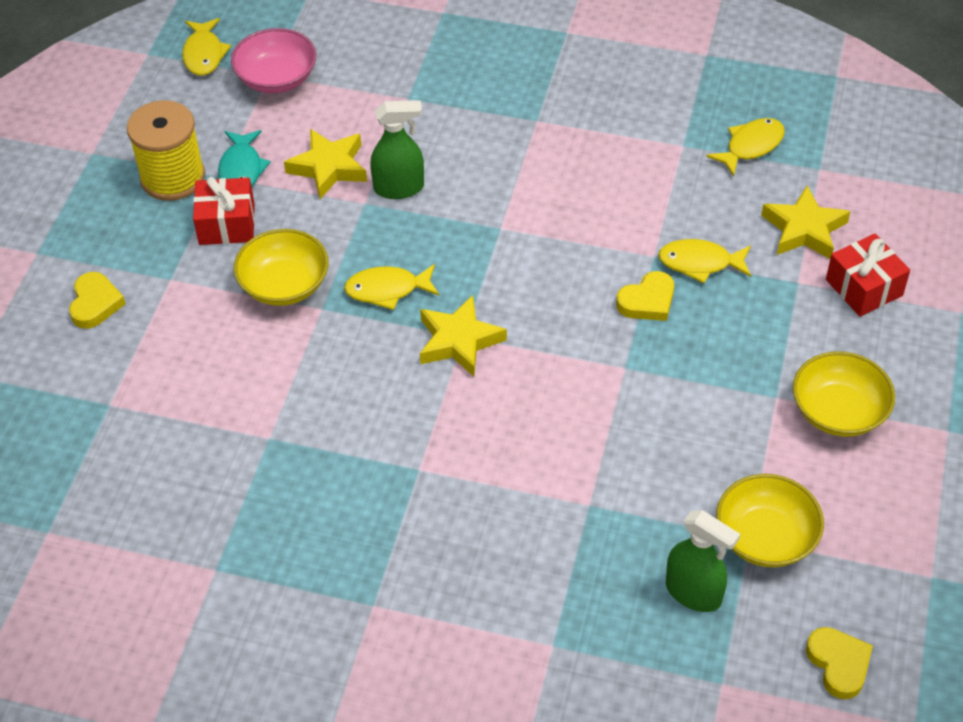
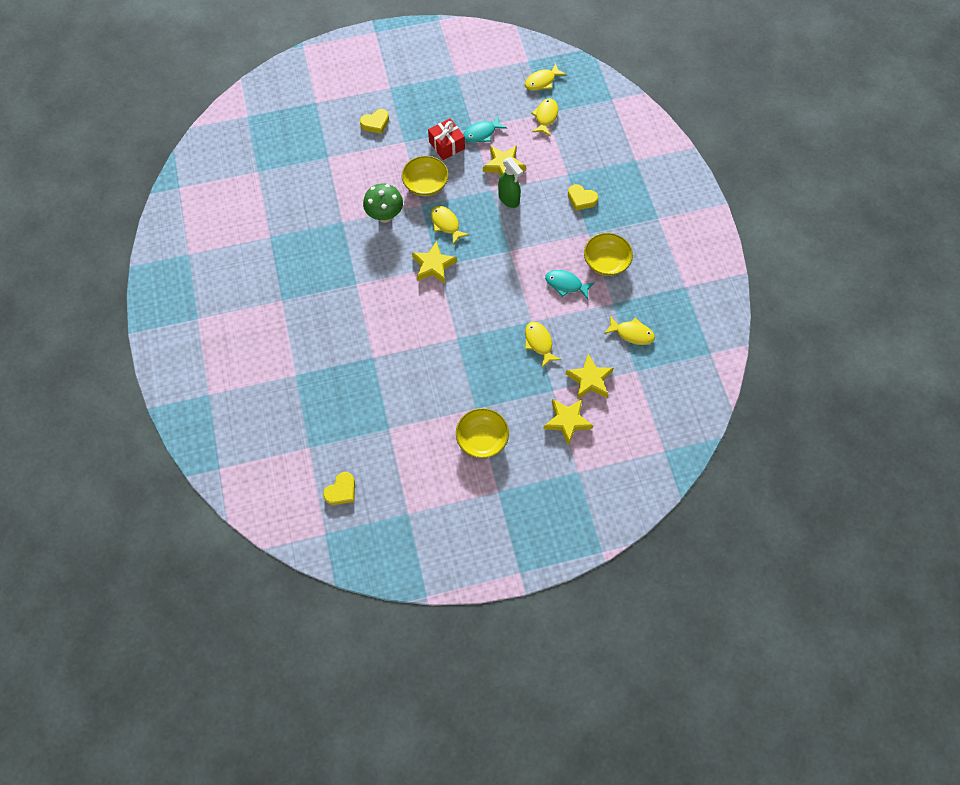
camera: 60 degrees right, 15 degrees up
yellow spool [127,100,205,201] -> none
pink bowl [231,28,317,93] -> yellow fish [531,99,558,136]
yellow heart [616,271,674,321] -> yellow heart moved to [568,184,598,211]
green spray bottle [666,510,740,612] -> none
yellow bowl [716,474,824,567] -> yellow bowl moved to [584,233,633,276]
red gift [826,234,910,317] -> yellow star [543,399,593,446]
none -> green mushroom [363,183,403,223]
none -> turquoise fish [545,270,595,299]

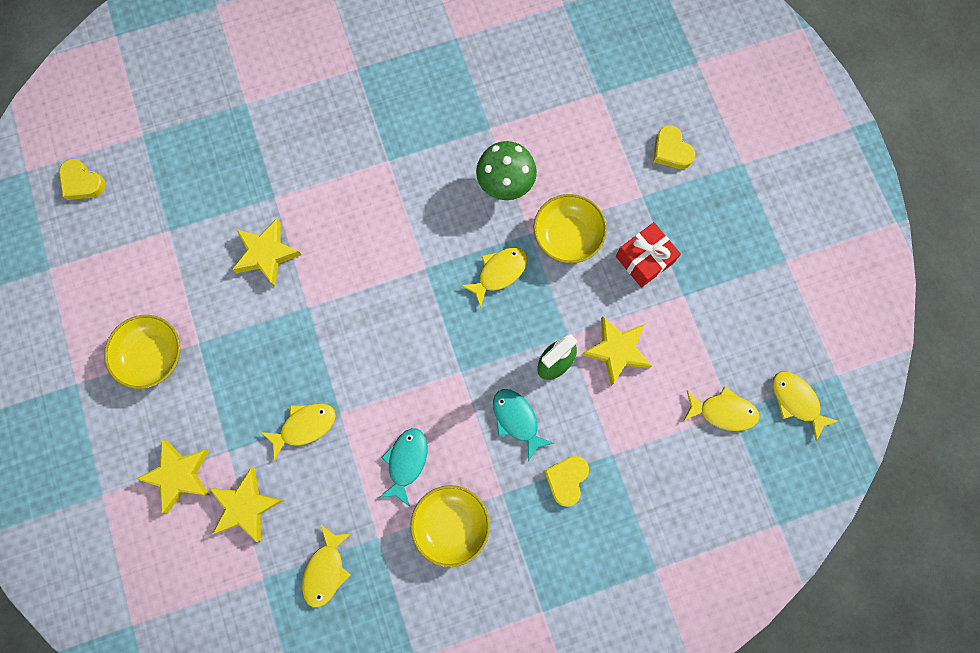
camera: 85 degrees right, 10 degrees up
yellow star [412,241,457,284] -> yellow star moved to [232,219,302,286]
turquoise fish [463,115,507,143] -> turquoise fish moved to [493,389,553,462]

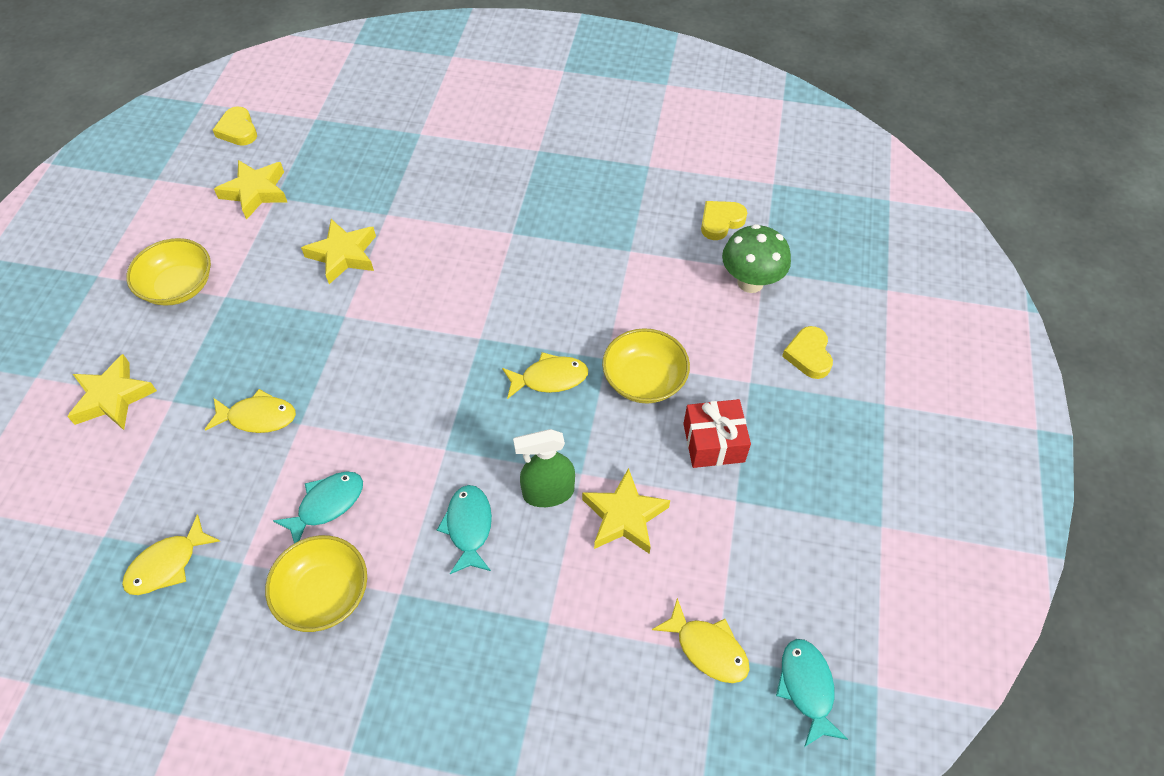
camera: 30 degrees right, 20 degrees down
yellow star [209,468,284,542] -> yellow star moved to [214,160,287,220]
green mushroom [476,141,537,200] -> green mushroom moved to [722,224,791,293]
yellow heart [544,456,589,507] -> yellow heart moved to [701,201,747,240]
yellow fish [772,372,838,441] -> turquoise fish [776,639,848,747]

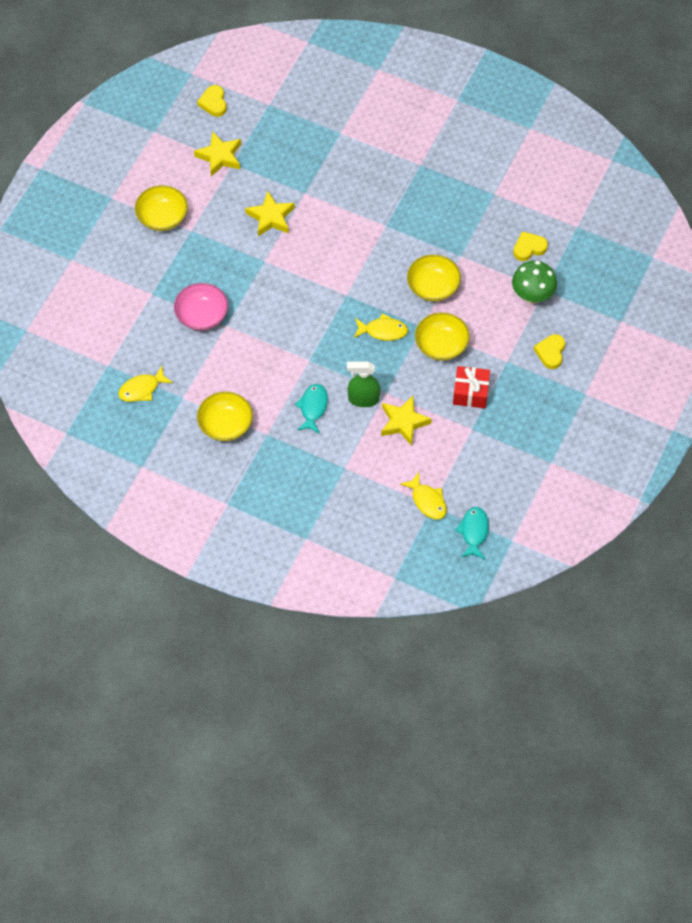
camera: 15 degrees right, 5 degrees up
yellow star [67,354,157,430] -> none
yellow fish [205,389,296,433] -> pink bowl [174,283,228,331]
turquoise fish [273,472,363,543] -> none
none -> yellow bowl [407,254,461,302]

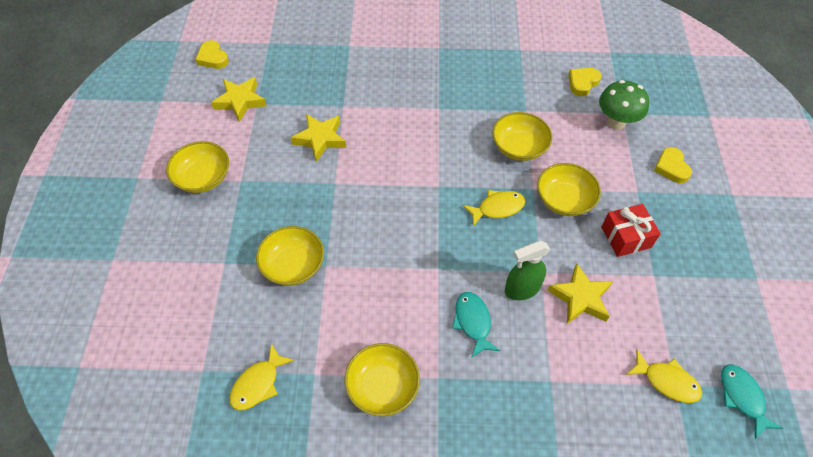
camera: 25 degrees left, 5 degrees down
pink bowl [174,283,228,331] -> yellow bowl [256,226,324,286]

